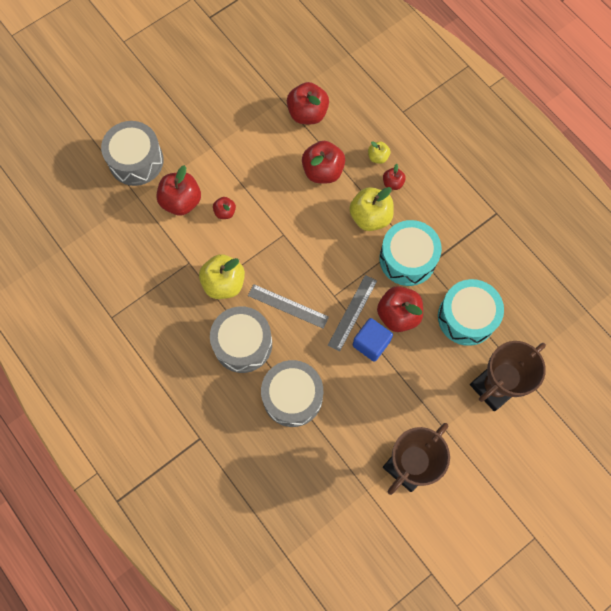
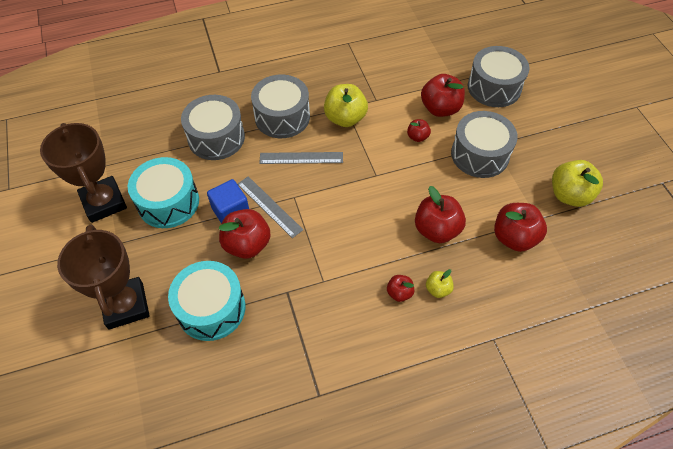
camera: 110 degrees right, 15 degrees down
grey ruler [248,284,329,329] -> grey ruler turned 45 degrees clockwise [259,152,343,164]
yellow apple [349,187,394,231] -> yellow apple moved to [552,160,603,207]
turquoise drum [379,220,442,286] -> turquoise drum moved to [128,157,199,228]
none -> grey drum [451,111,518,178]

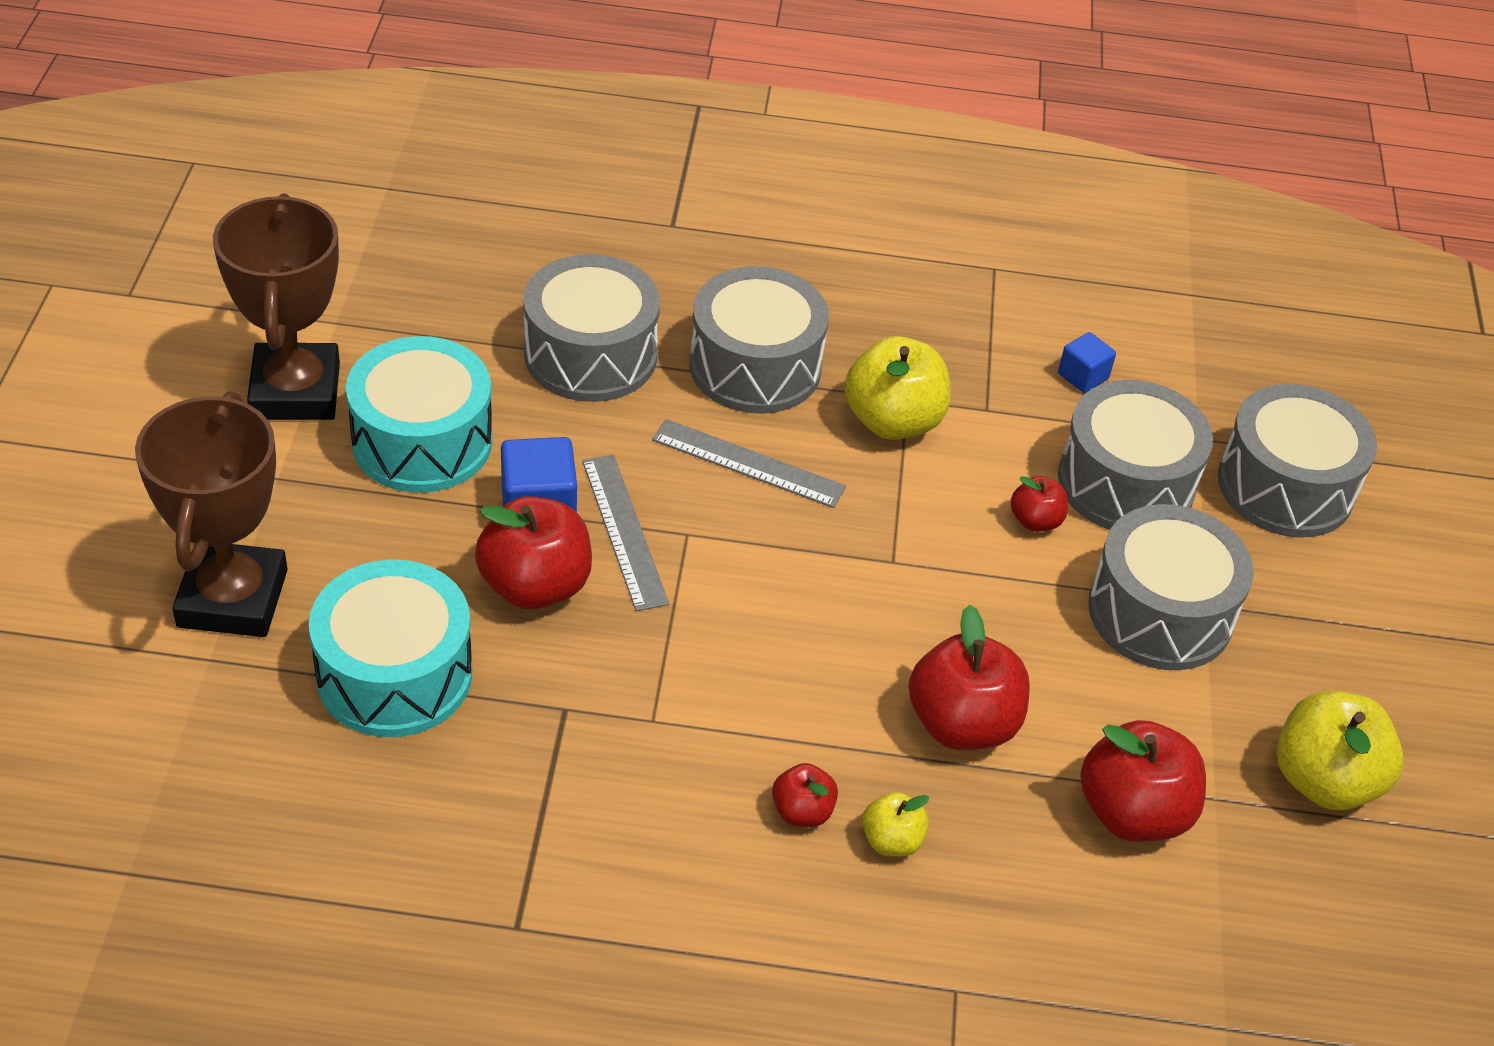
camera: 20 degrees right, 10 degrees down
red apple [421,74,465,117] -> grey drum [1058,380,1213,530]
none -> blue cube [1058,332,1116,393]

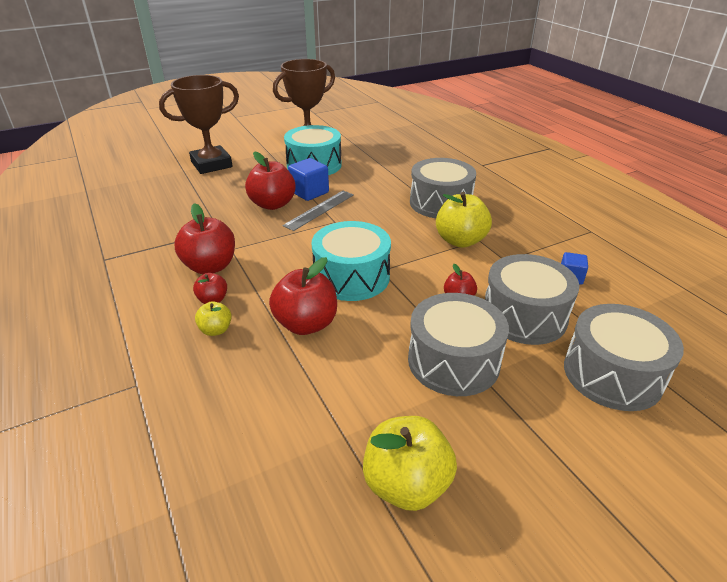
camera: 60 degrees right, 10 degrees down
turquoise drum [309,559,472,737] -> turquoise drum moved to [312,221,391,301]
grey drum [523,254,660,402] -> none
grey ruler [652,419,846,508] -> none
red apple [1080,720,1206,842] -> red apple moved to [174,203,235,274]

